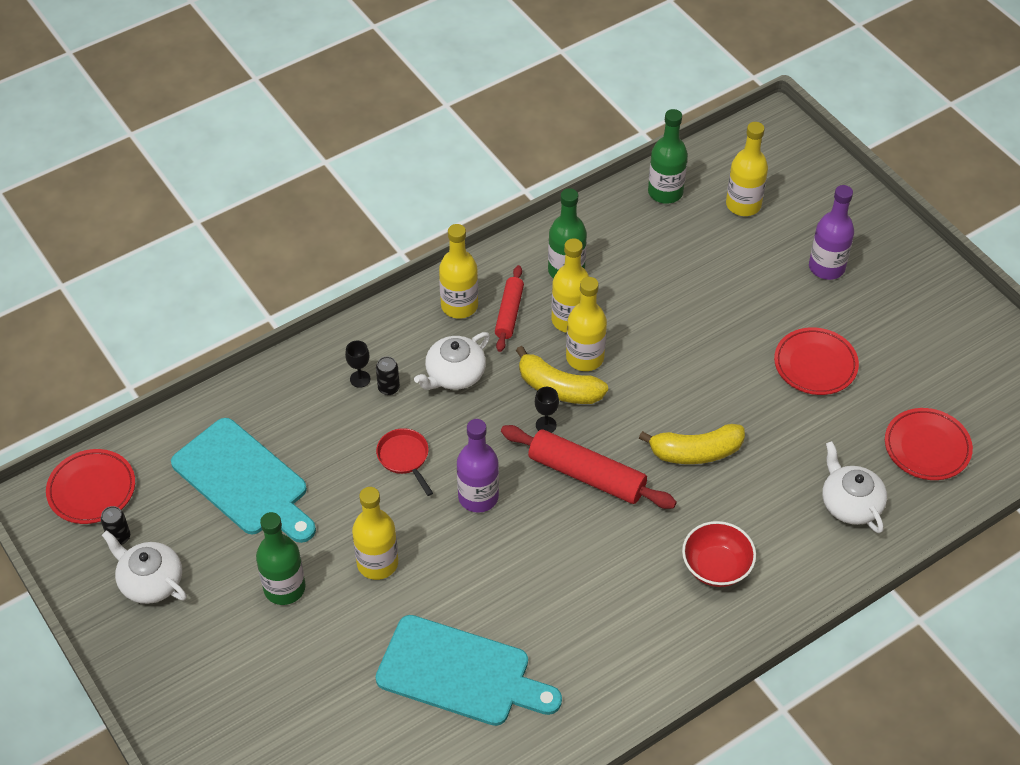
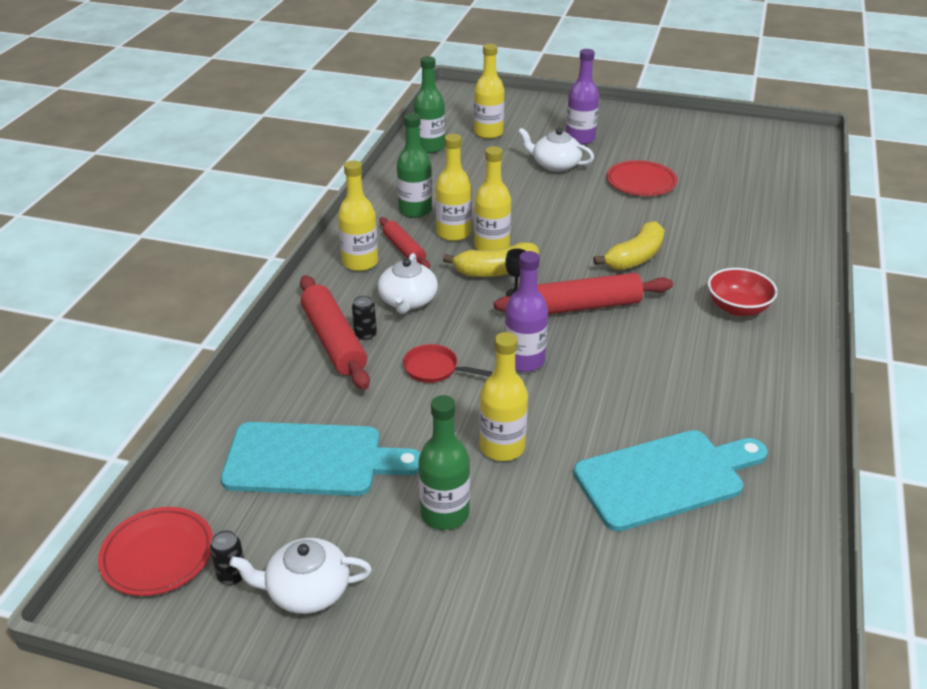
camera: 40 degrees left, 15 degrees down
black goblet [345,340,370,388] -> red rolling pin [300,275,370,390]
white teapot [822,441,887,533] -> white teapot moved to [518,128,594,172]
red plate [885,408,973,480] -> none

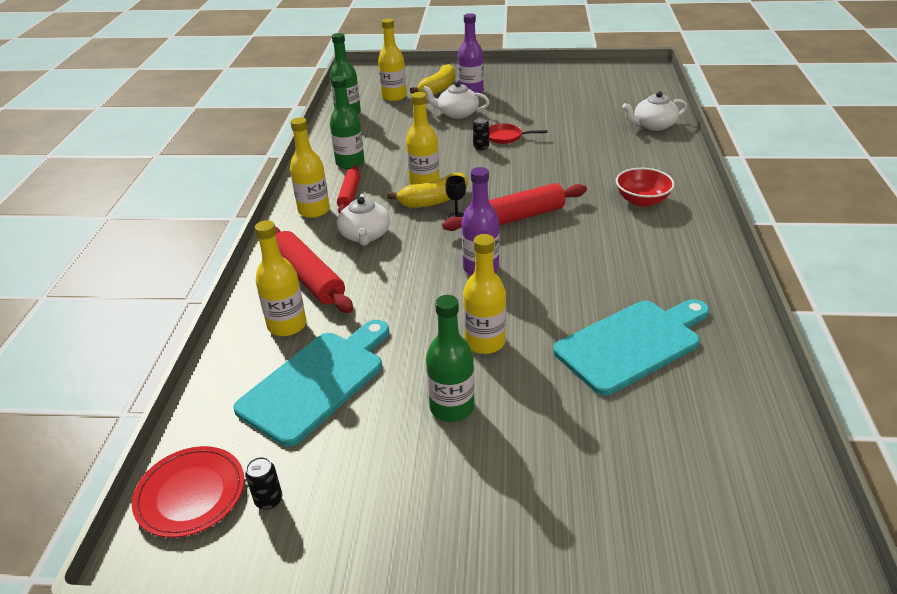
camera: 10 degrees left, 0 degrees up
turquoise cutting board [221,422,421,496] -> turquoise cutting board turned 45 degrees counterclockwise [233,320,389,447]
white teapot [229,538,372,614] -> white teapot moved to [623,91,687,131]
black can [352,295,377,340] -> black can moved to [473,117,489,151]
red rolling pin [379,217,430,269] -> red rolling pin turned 45 degrees clockwise [337,165,361,213]
red pan [403,344,492,383] -> red pan moved to [489,123,548,144]
yellow bottle [435,134,472,241] -> yellow bottle moved to [255,220,306,336]
yellow banana [593,221,665,270] -> yellow banana moved to [410,64,456,96]
red plate [607,160,677,196] -> none

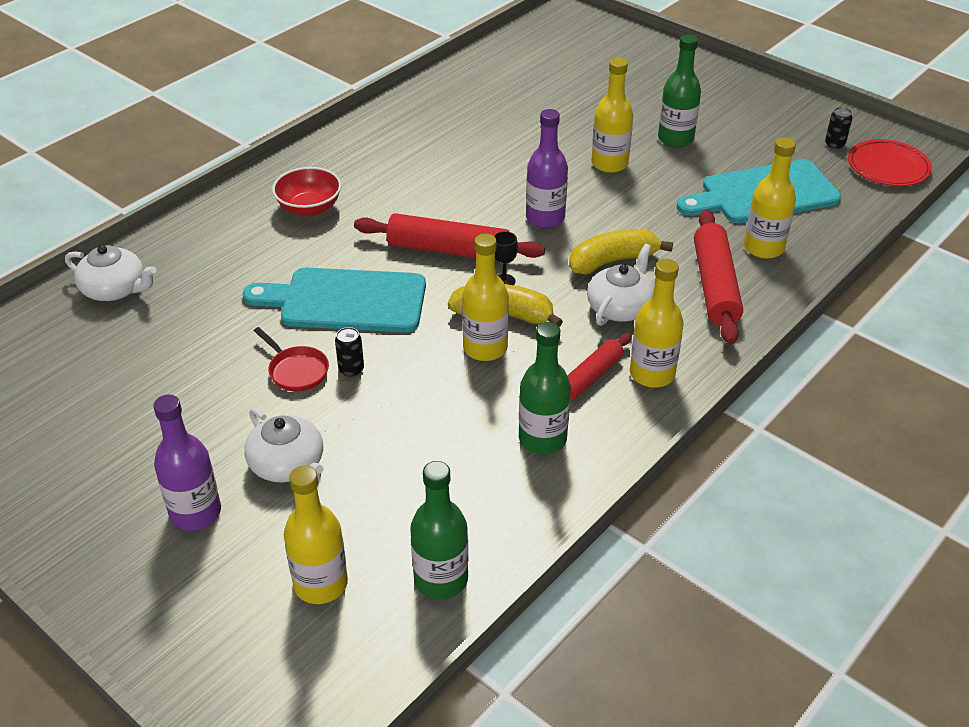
camera: 145 degrees left, 5 degrees up
yellow banana [410,64,456,96] -> yellow banana moved to [569,229,673,275]
turquoise cutting board [553,299,709,395] -> turquoise cutting board moved to [243,268,426,332]

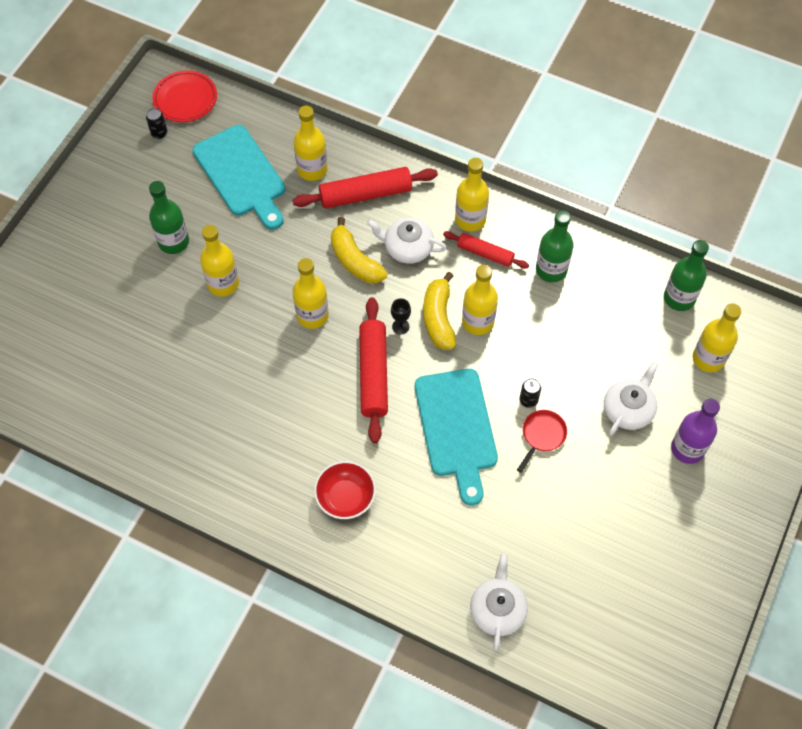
camera: 105 degrees left, 20 degrees up
purple bottle [526,109,568,228] -> yellow bottle [292,258,329,329]

